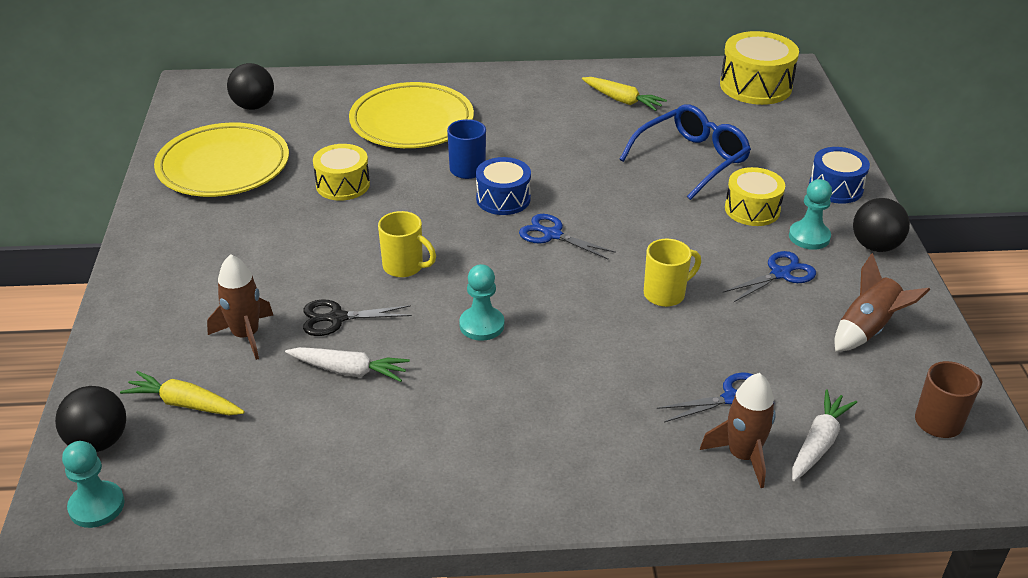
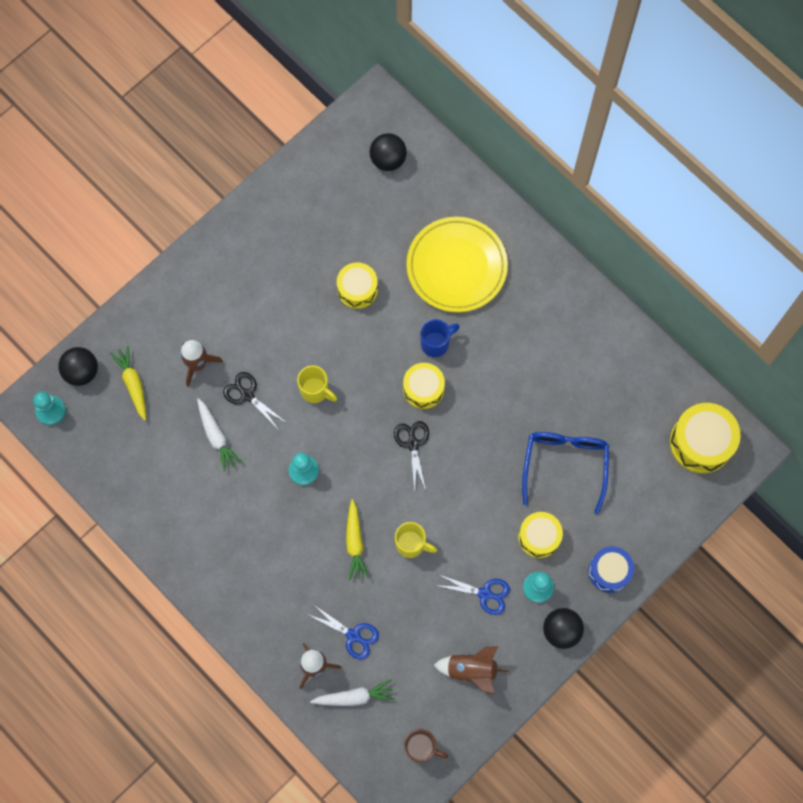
camera: 50 degrees right, 35 degrees up
yellow plate [154,123,289,197] -> none
yellow mug [378,211,436,277] -> yellow mug turned 45 degrees counterclockwise [297,366,337,403]
blue drum [476,157,531,215] -> yellow drum [403,363,445,409]
blue scissors [519,214,616,260] -> black scissors [394,421,429,491]
yellow carrot [582,77,667,111] -> yellow carrot moved to [346,499,369,580]
blue glasses [619,104,751,200] -> blue glasses turned 90 degrees counterclockwise [522,432,609,514]

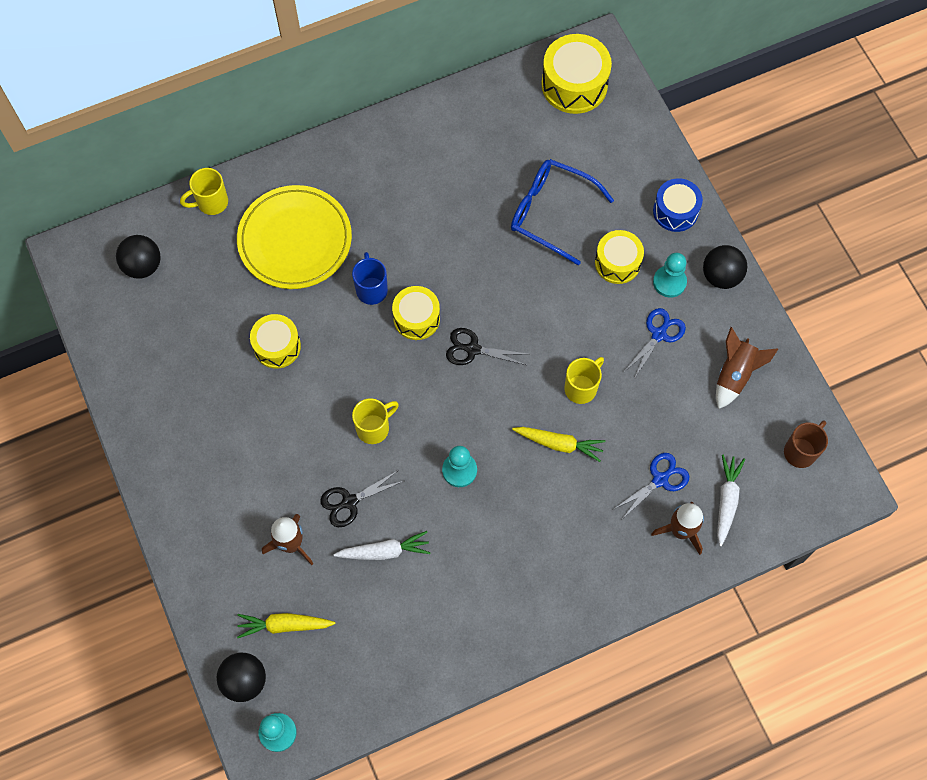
camera: 70 degrees left, 5 degrees down
none -> yellow mug [180,168,228,215]

